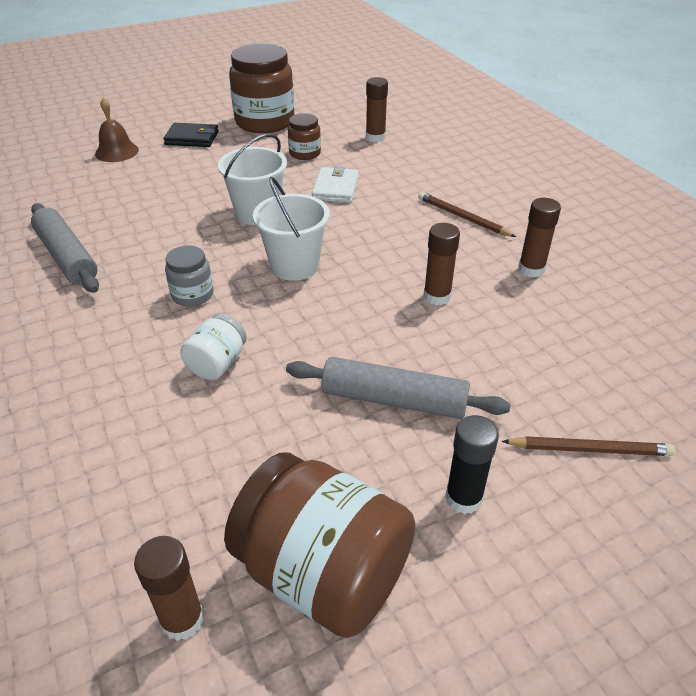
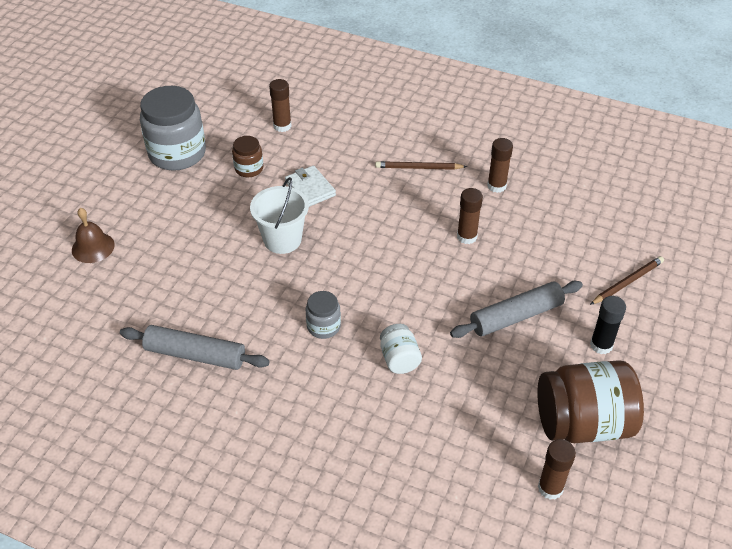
camera: 40 degrees left, 5 degrees up
black wallet [163,123,219,147] -> none
brown jar [229,43,294,133] -> grey jar [140,86,206,171]
white bucket [253,177,330,281] -> none

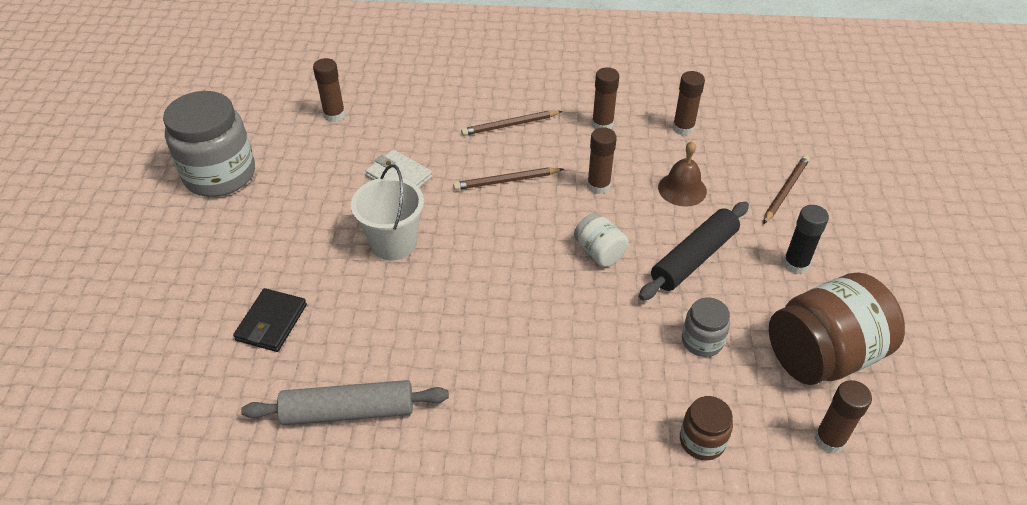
camera: 20 degrees left, 0 degrees up
brown bell [72,208,115,263] -> brown bell moved to [658,141,707,207]
brown jar [232,136,263,177] -> brown jar moved to [680,396,733,460]
grey jar [306,291,341,339] -> grey jar moved to [682,297,730,357]
white jar [380,324,422,374] -> white jar moved to [574,213,629,267]
grey rolling pin [450,281,583,338] -> black rolling pin [639,202,749,300]
none -> black wallet [233,288,307,352]
none -> brown pencil [453,168,563,190]
none -> brown glue stick [673,71,705,136]

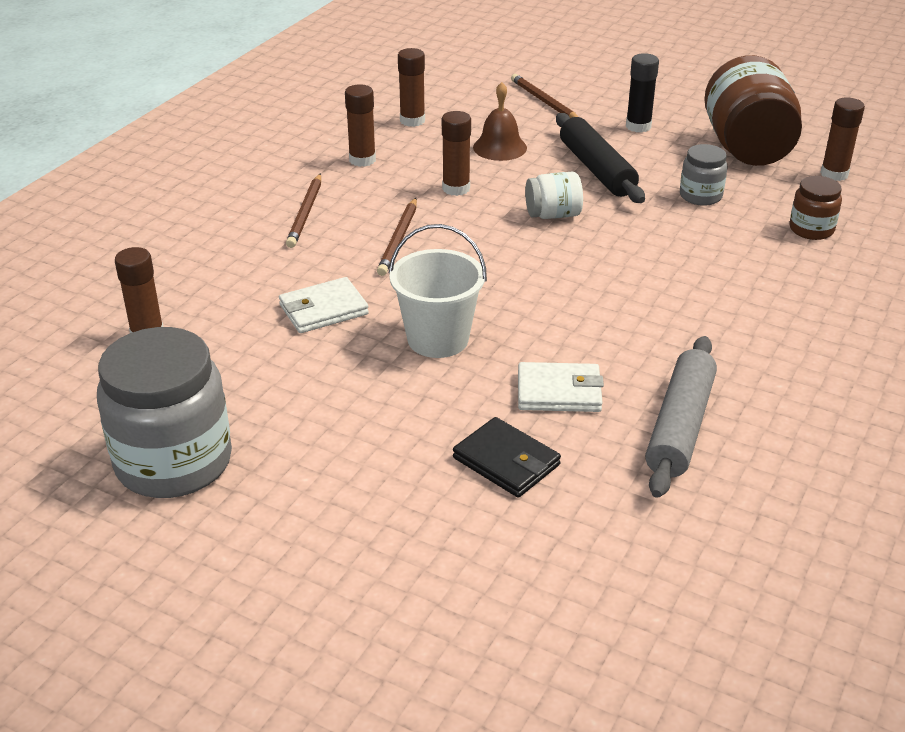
camera: 65 degrees left, 10 degrees down
none -> white wallet [518,362,604,412]

